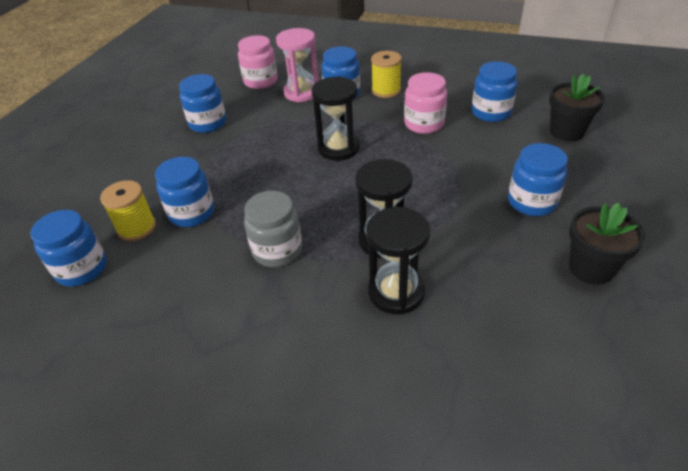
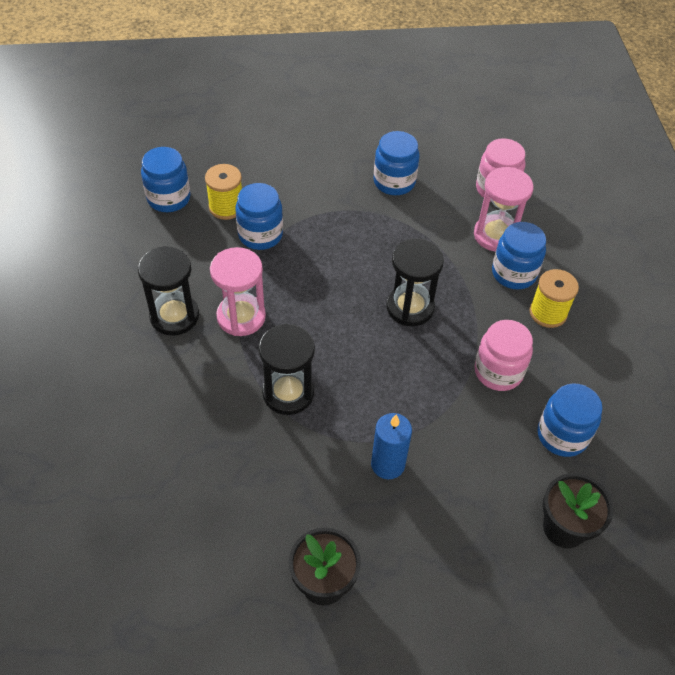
camera: 60 degrees right, 10 degrees up
grey jar [244,191,302,267] -> pink hourglass [210,247,266,336]
black hourglass [366,207,430,314] -> black hourglass moved to [138,246,199,336]
blue jar [508,143,568,216] -> none
none -> blue candle [371,413,412,479]

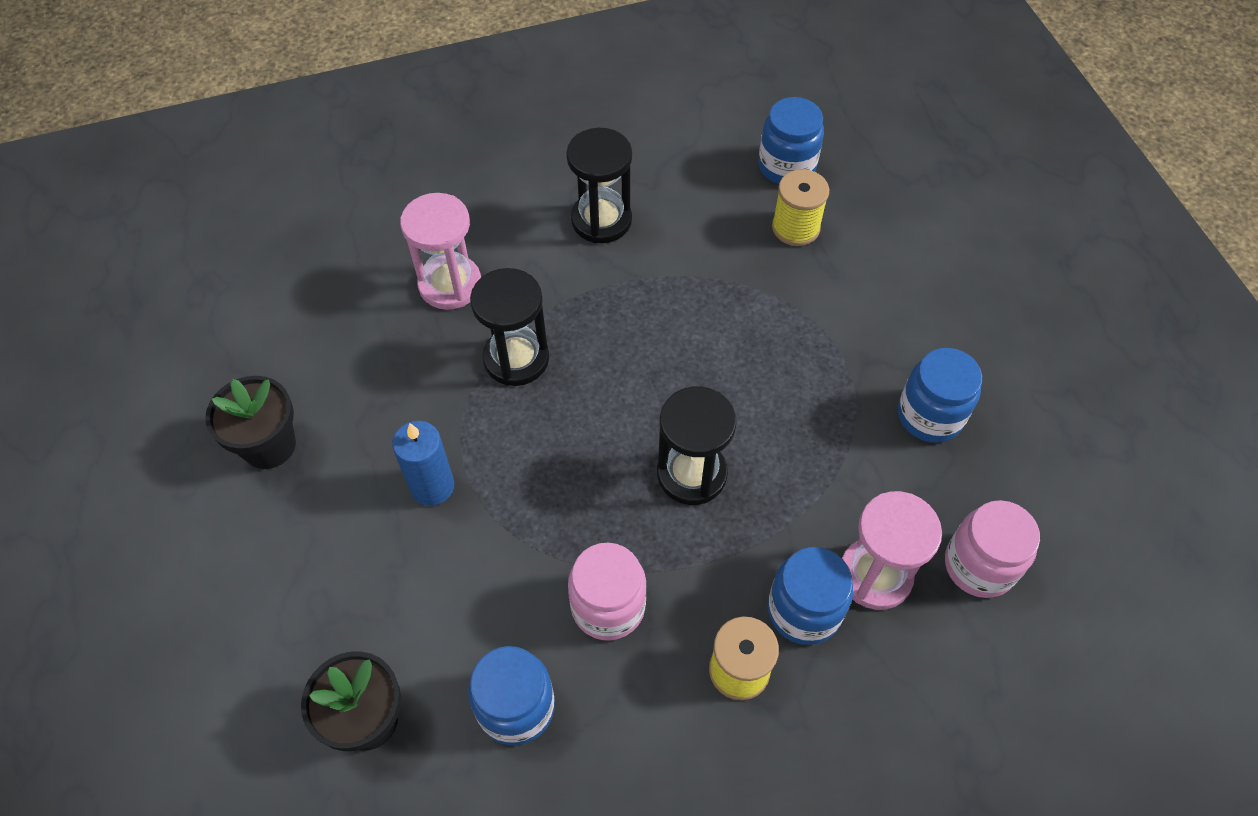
camera: 80 degrees right, 5 degrees up
pink hourglass [210,247,266,336] -> pink hourglass moved to [400,193,481,310]
blue jar [236,183,283,250] -> none

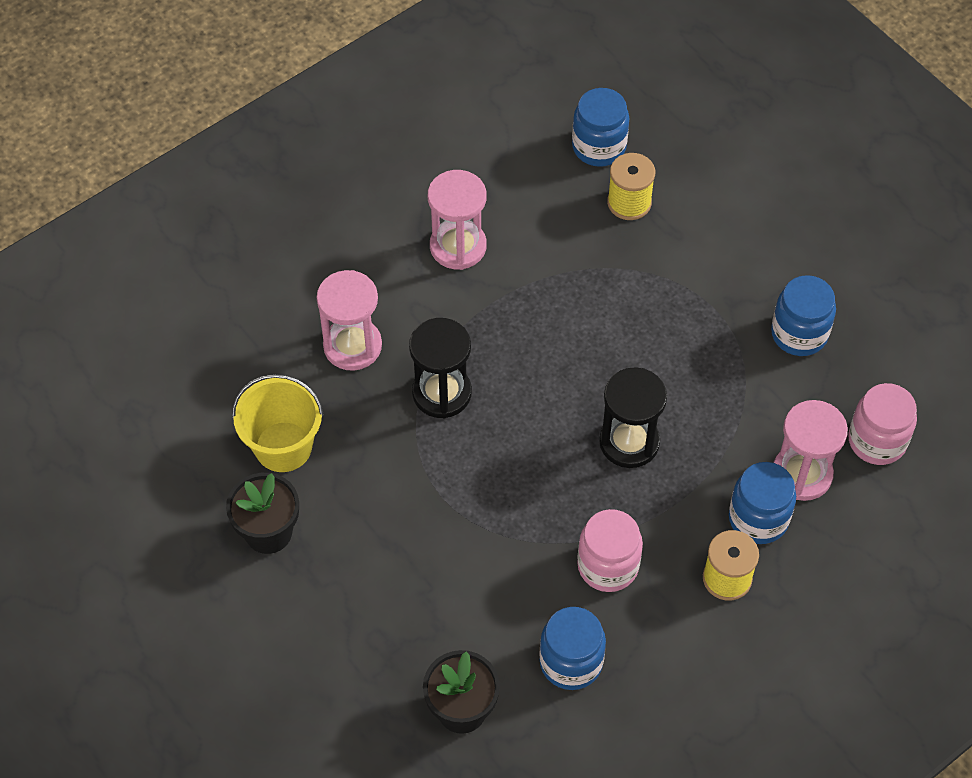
camera: 20 degrees left, 0 degrees up
blue candle [392,421,454,506] -> none
black hourglass [566,128,632,243] -> pink hourglass [428,170,486,270]
none -> yellow bucket [232,374,324,472]

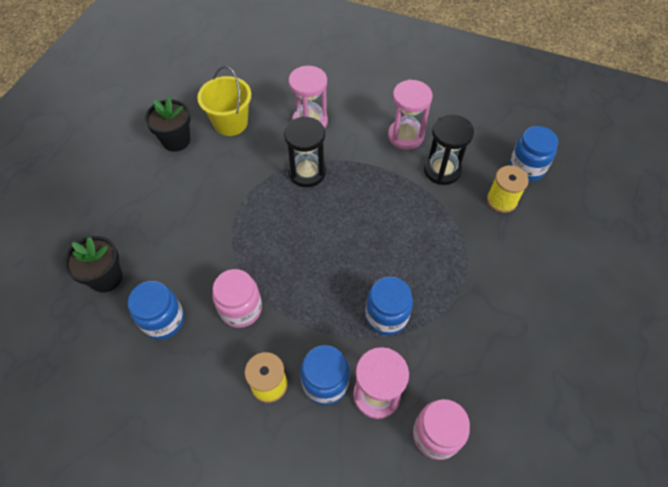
camera: 60 degrees right, 0 degrees up
black hourglass [599,367,667,468] -> black hourglass moved to [424,114,474,185]
blue jar [771,275,836,356] -> blue jar moved to [365,277,413,335]

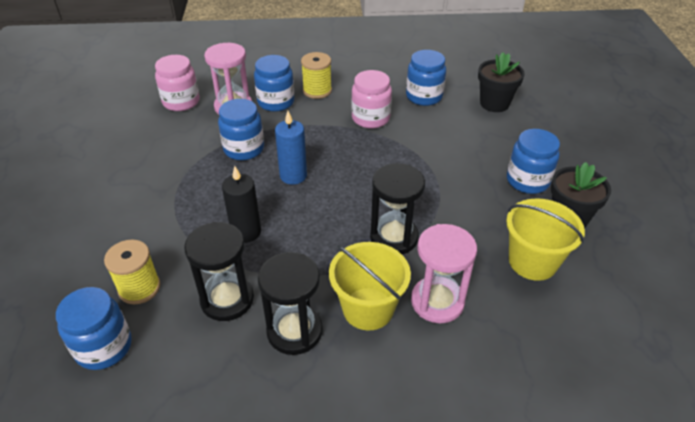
camera: 155 degrees right, 15 degrees down
pink hourglass [388,80,433,150] -> black hourglass [258,252,323,355]
none -> black candle [222,166,261,243]
none -> blue candle [275,111,307,185]
none -> yellow bucket [329,242,411,330]
none -> blue jar [507,129,560,194]

